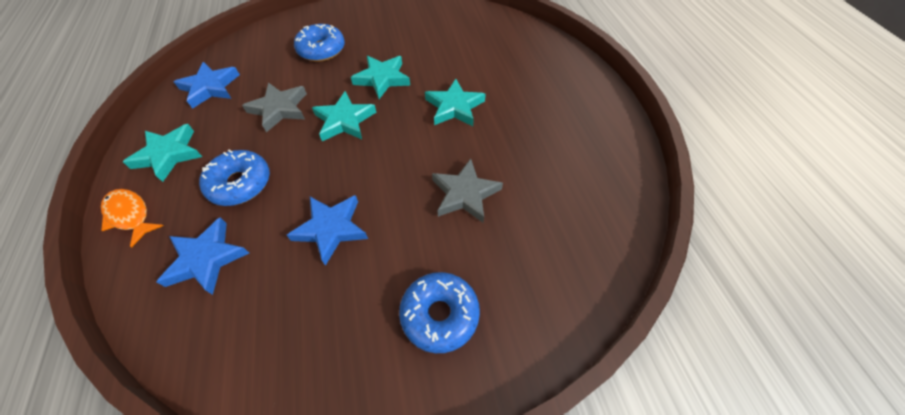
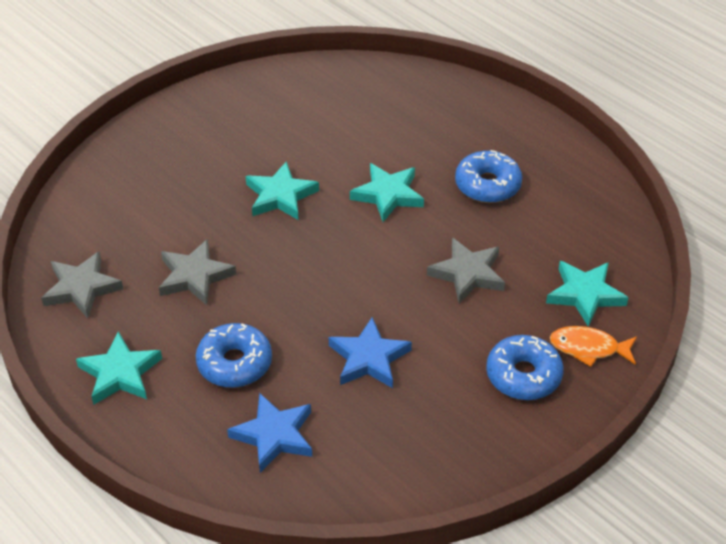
camera: 30 degrees left, 10 degrees down
orange fish [101,189,163,248] -> orange fish moved to [550,326,637,367]
blue star [174,62,240,109] -> grey star [41,252,123,318]
blue donut [294,24,345,62] -> blue donut moved to [455,150,522,203]
turquoise star [312,91,376,141] -> turquoise star moved to [546,261,629,327]

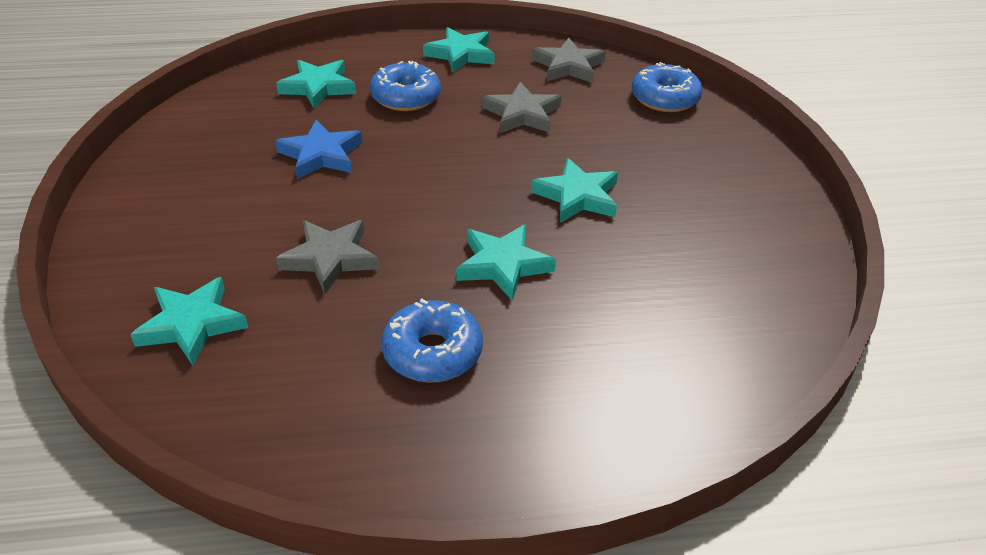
camera: 125 degrees right, 5 degrees down
blue star [227,394,312,473] -> turquoise star [276,60,356,109]
blue donut [486,335,564,400] -> blue donut moved to [632,62,703,112]
orange fish [550,326,637,367] -> none

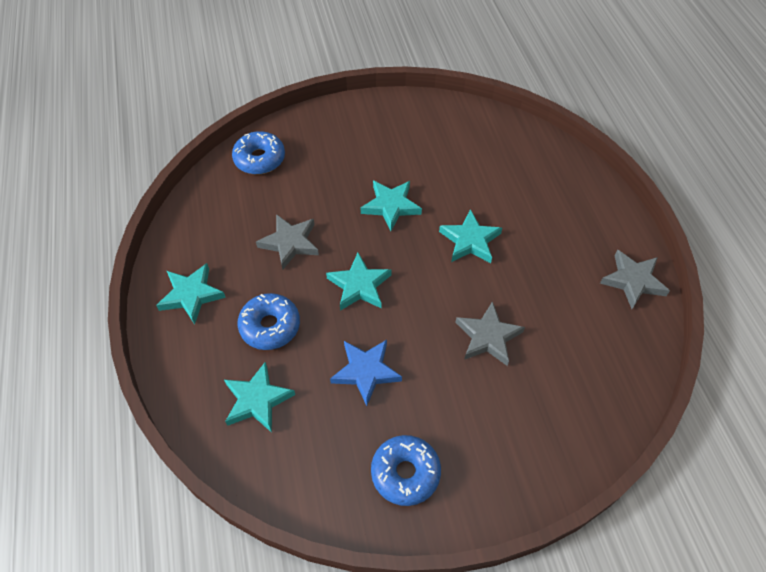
camera: 95 degrees left, 15 degrees up
turquoise star [130,277,248,365] -> turquoise star moved to [326,253,392,311]
blue donut [382,299,483,383] -> blue donut moved to [371,435,441,506]
grey star [532,38,606,83] -> grey star moved to [600,250,670,309]

